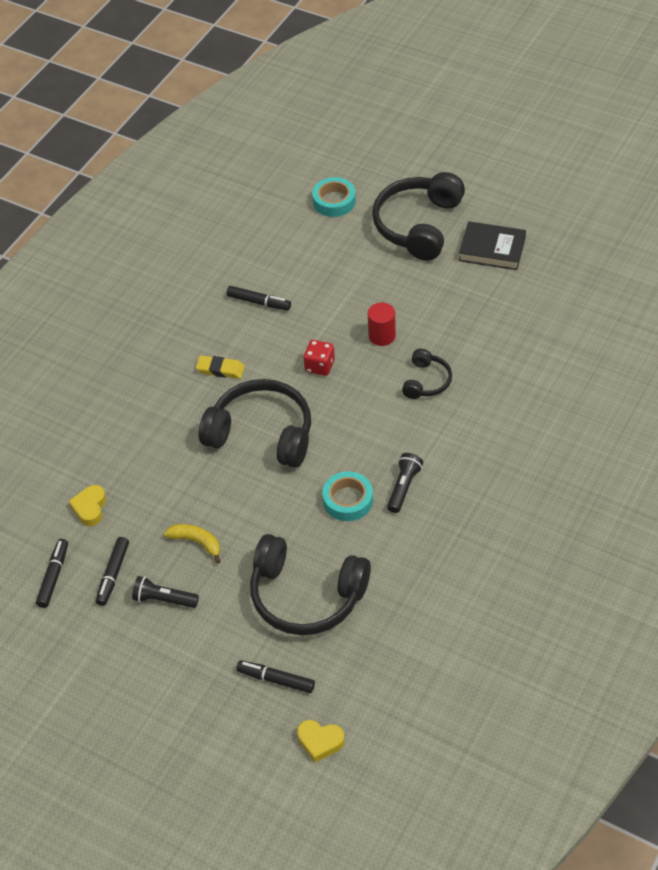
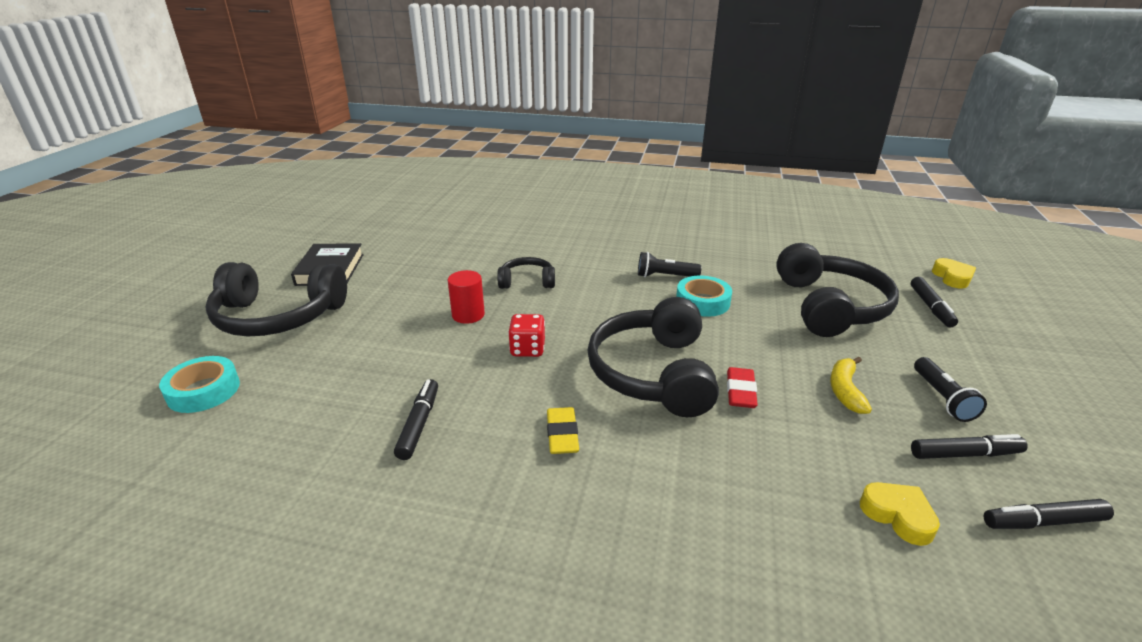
camera: 110 degrees left, 20 degrees down
yellow heart [68,485,106,526] -> yellow heart turned 120 degrees counterclockwise [860,482,940,546]
none -> red eraser [727,367,758,408]

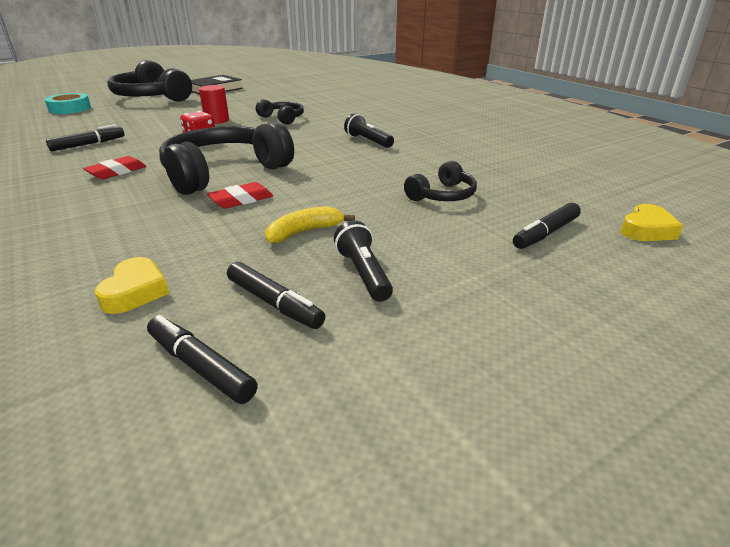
camera: 45 degrees right, 0 degrees up
yellow eraser [547,407,579,454] -> red eraser [83,156,147,180]
turquoise tape [676,276,732,317] -> none
black headphones [776,243,899,337] -> black headphones [404,161,477,201], size x0.51
black flashlight [914,357,987,422] -> black flashlight turned 120 degrees clockwise [334,220,393,302]

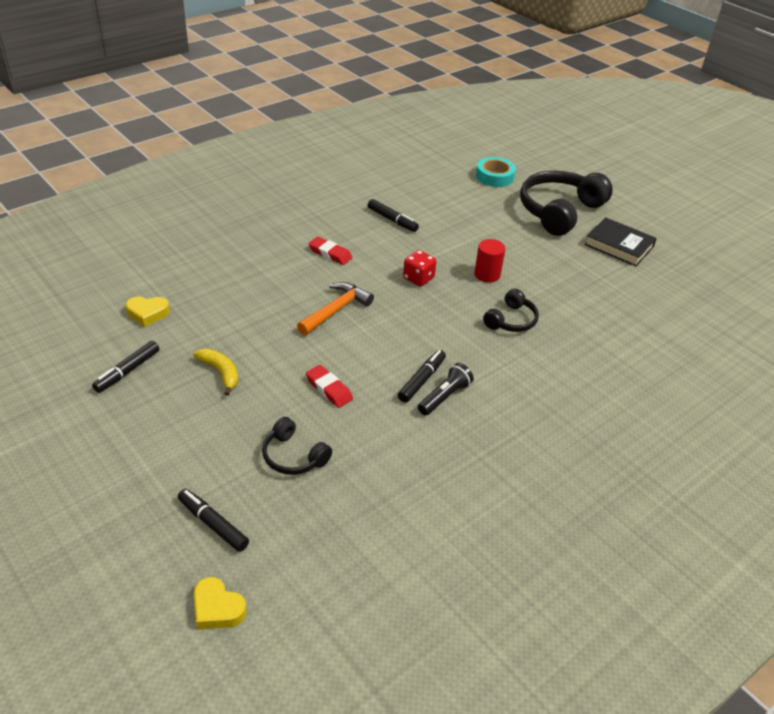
camera: 80 degrees right, 10 degrees up
black marker [147,315,258,404] -> black marker moved to [398,350,446,403]
black headphones [159,122,294,195] -> orange hammer [297,282,374,335]
red eraser [207,182,274,209] -> red eraser moved to [306,365,353,408]
black flashlight [334,220,393,302] -> none

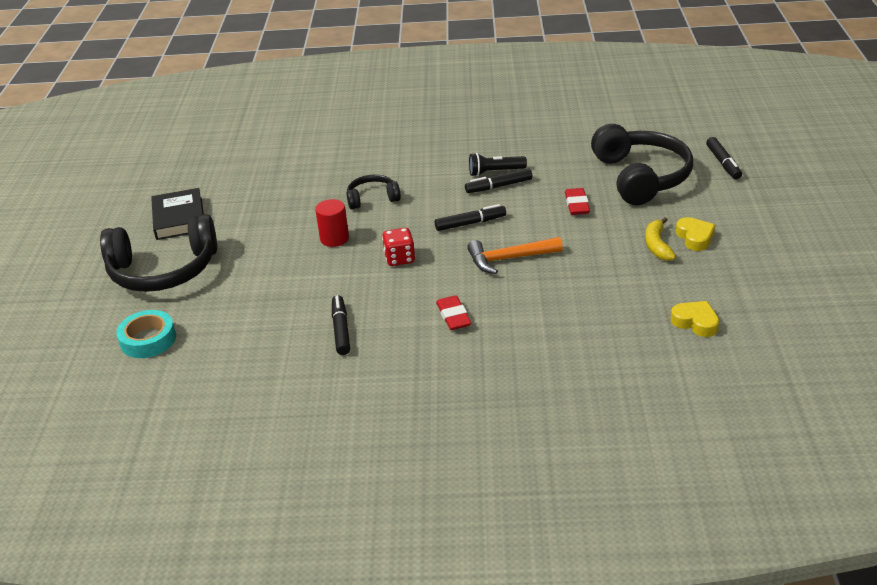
camera: 135 degrees left, 5 degrees down
black marker [92,341,159,393] -> black marker moved to [435,204,506,231]
yellow heart [194,577,247,629] -> yellow heart moved to [676,217,715,251]
black headphones [262,417,332,475] -> black headphones [591,124,693,205], size x1.97

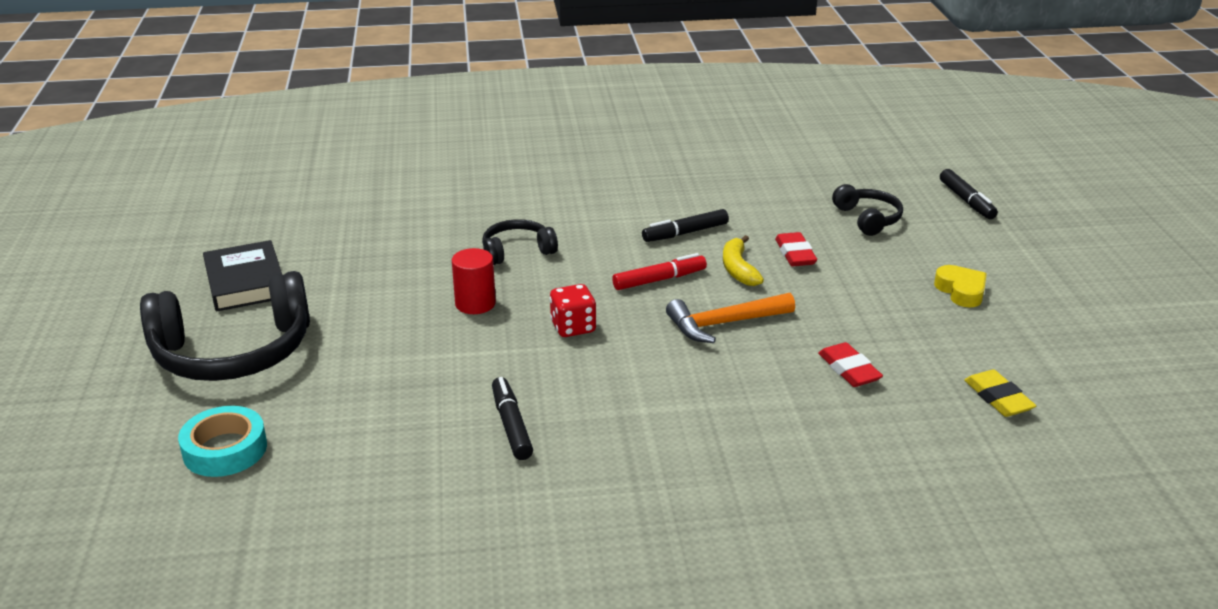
camera: 10 degrees left, 5 degrees down
black marker [435,204,506,231] -> red marker [612,253,707,290]
red eraser [436,295,471,330] -> red eraser moved to [818,342,883,387]
black flashlight [469,153,527,176] -> none
black headphones [591,124,693,205] -> black headphones [832,184,903,236], size x0.51
yellow banana [645,217,676,261] -> yellow banana moved to [723,235,764,286]
yellow heart [671,301,719,337] -> yellow eraser [964,369,1036,417]

